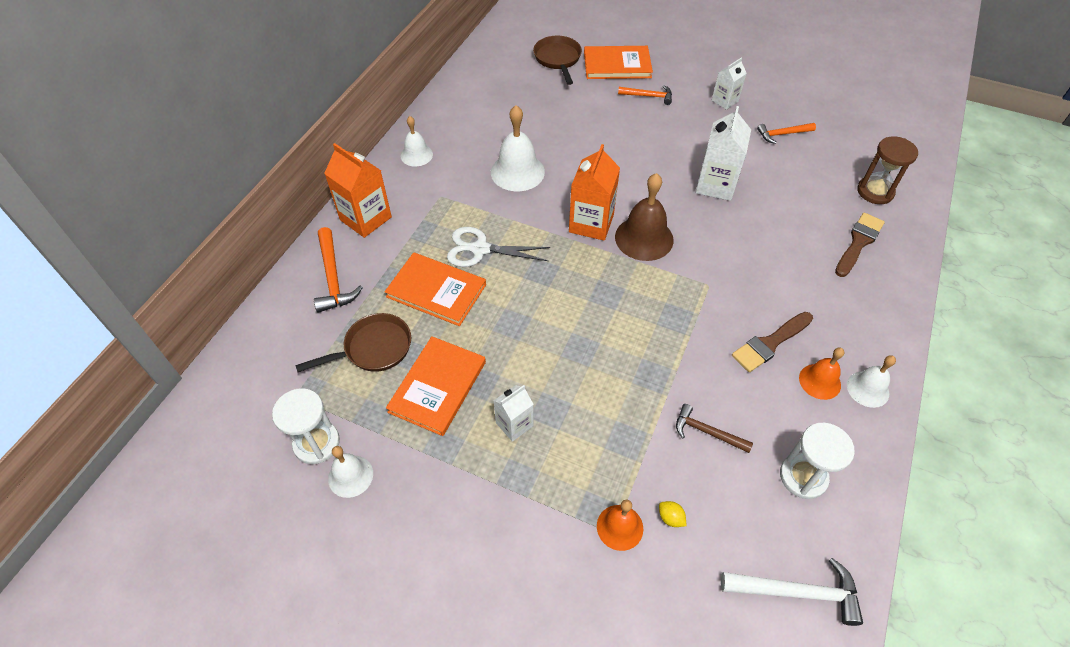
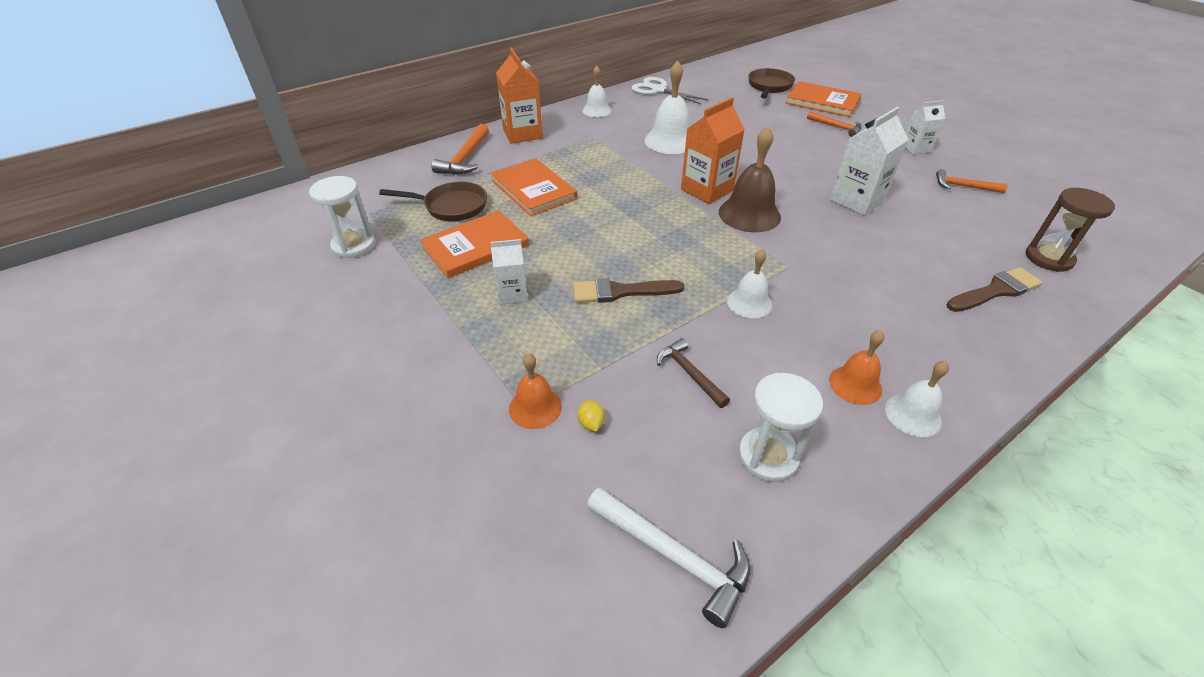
camera: 30 degrees right, 10 degrees down
white bell [328,446,373,498] -> white bell moved to [727,249,772,318]
white scissors [447,227,550,267] -> white scissors moved to [632,77,709,104]
brown brush [732,312,813,372] -> brown brush moved to [573,278,684,303]

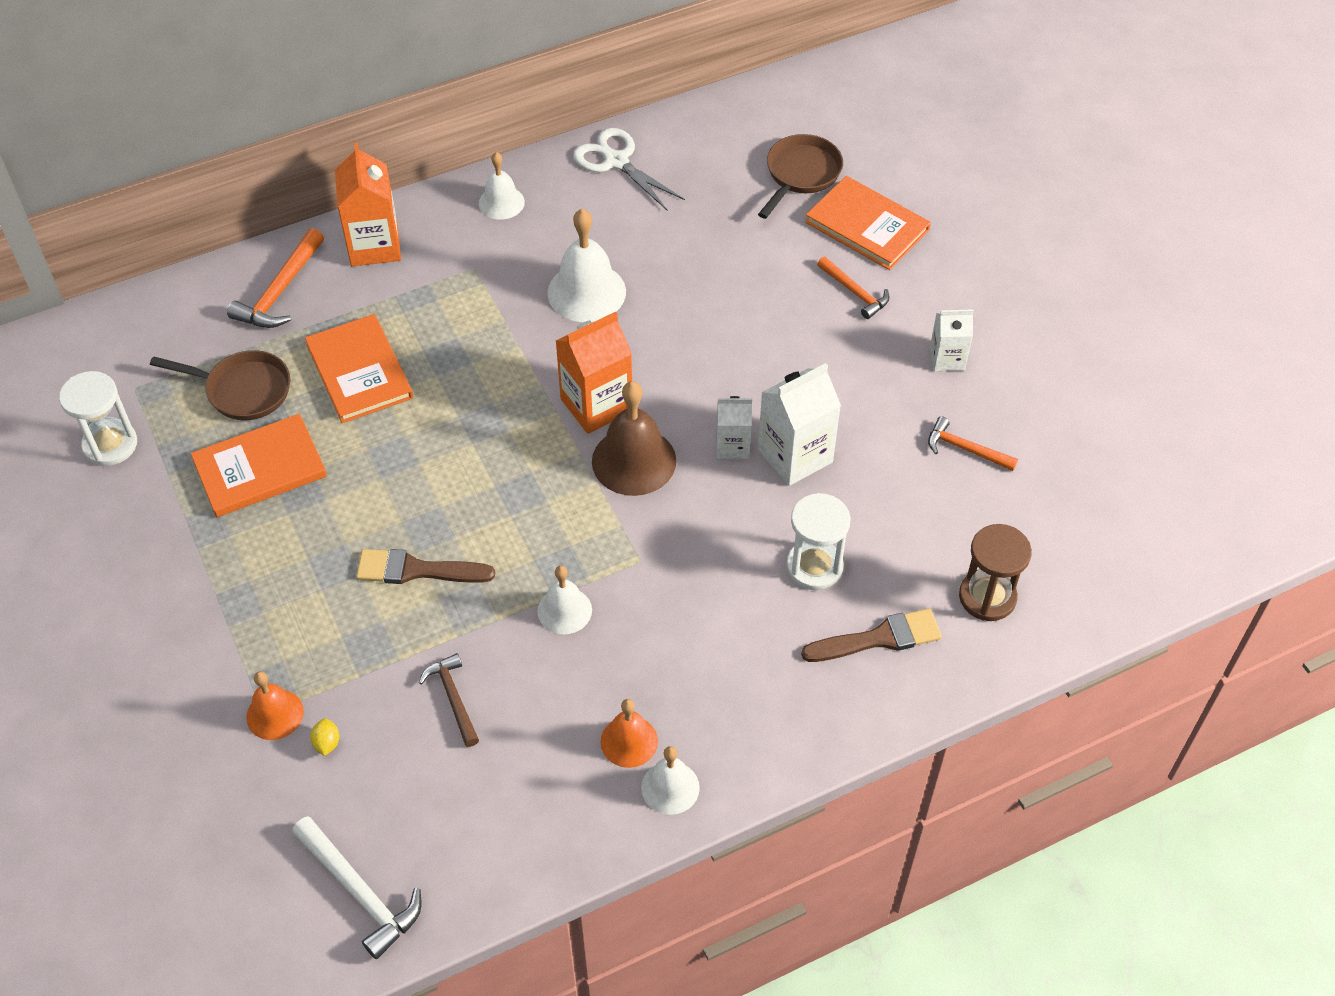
camera: 10 degrees right, 10 degrees up
white carton [490,239,528,305] -> white carton moved to [716,396,752,459]
white hourglass [738,373,823,482] -> white hourglass moved to [786,493,851,590]

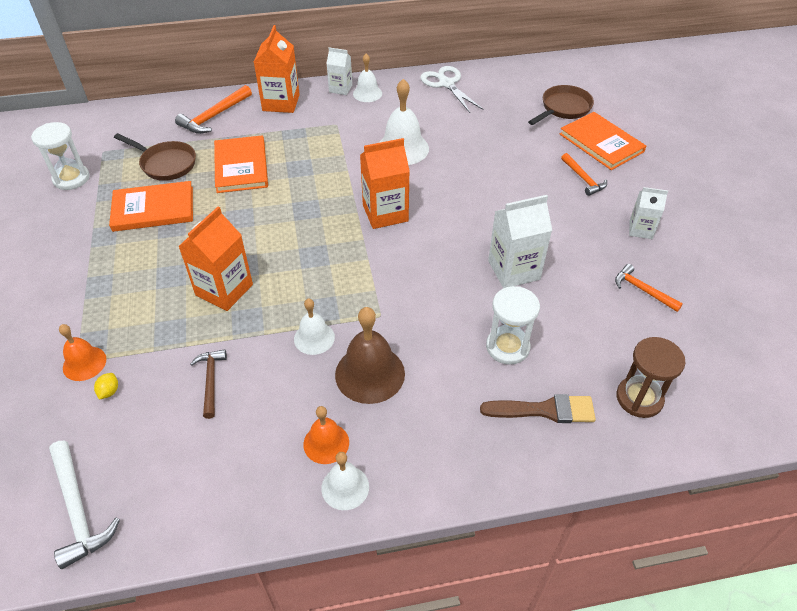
camera: 15 degrees right, 5 degrees down
brown brush [356,549,495,584] -> orange carton [178,206,253,311]
brown bell [592,381,676,496] -> brown bell moved to [335,307,405,404]
white carton [716,396,752,459] -> white carton moved to [326,47,352,95]

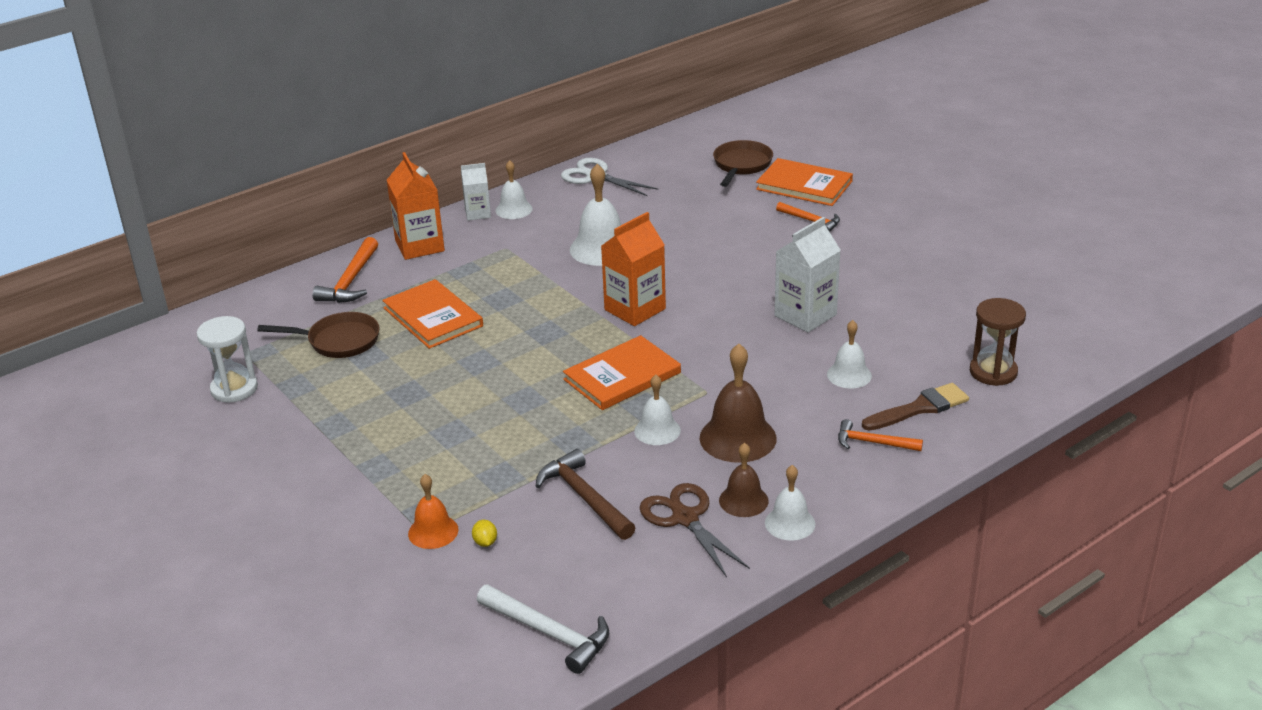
camera: 25 degrees left, 15 degrees down
orange book [109,181,193,232] -> orange book moved to [563,335,681,410]
orange carton [178,206,253,311] -> none
brown hammer [190,349,227,419] -> brown hammer [536,449,636,540], size x1.52
orange bell [304,406,349,464] -> brown bell [719,443,769,517]
white hourglass [486,286,540,365] -> white bell [827,320,872,388]
orange hammer [615,264,683,312] -> orange hammer moved to [838,419,923,451]
white carton [629,187,668,239] -> none
none -> brown scissors [640,483,750,577]

